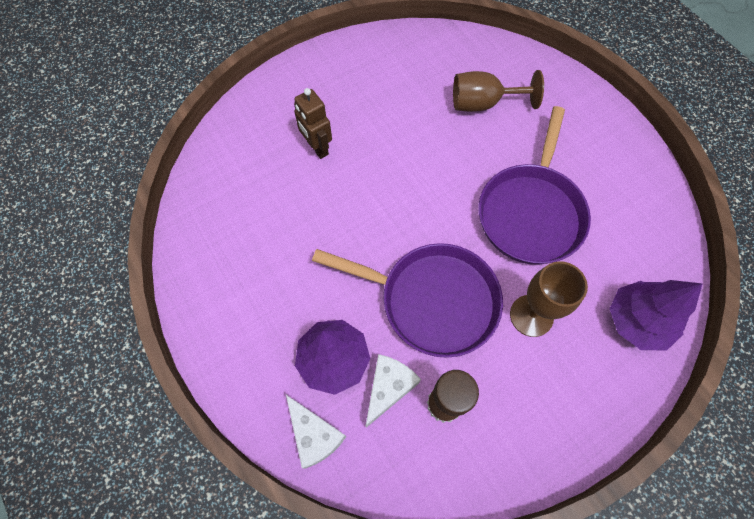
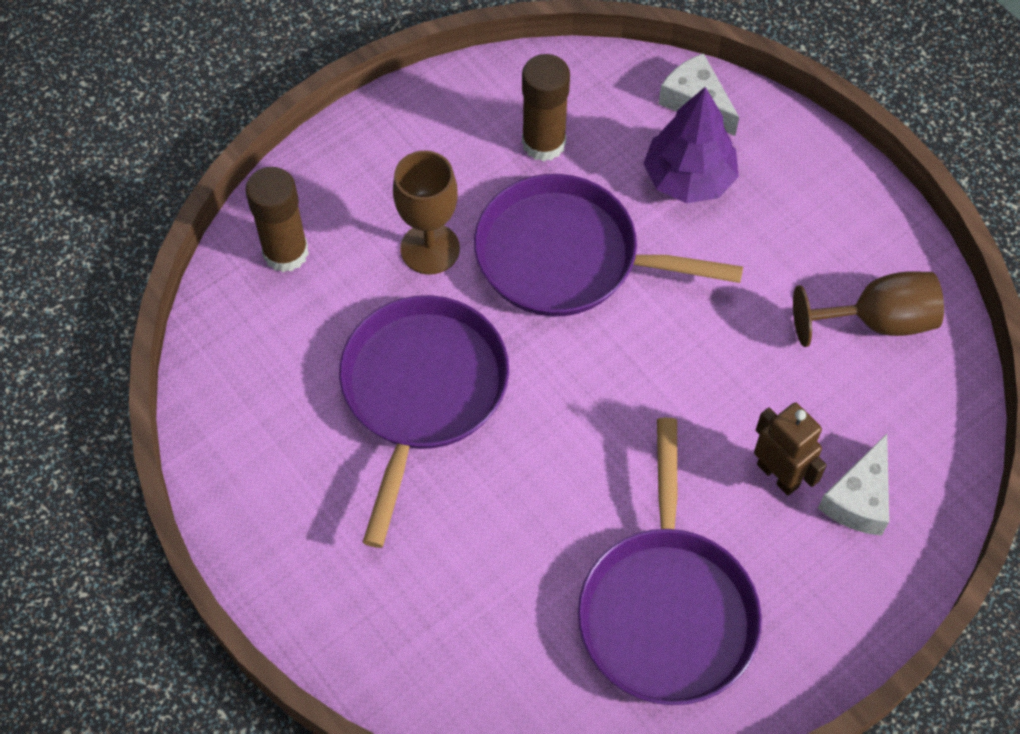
camera: 175 degrees right, 5 degrees down
white cheese [366,354,421,428] -> white cheese moved to [818,434,889,536]
brown goblet [453,70,544,112] -> brown goblet moved to [793,272,944,347]
purple tree [610,280,703,351] -> brown glue stick [245,167,309,272]
none -> purple pan [578,418,762,705]

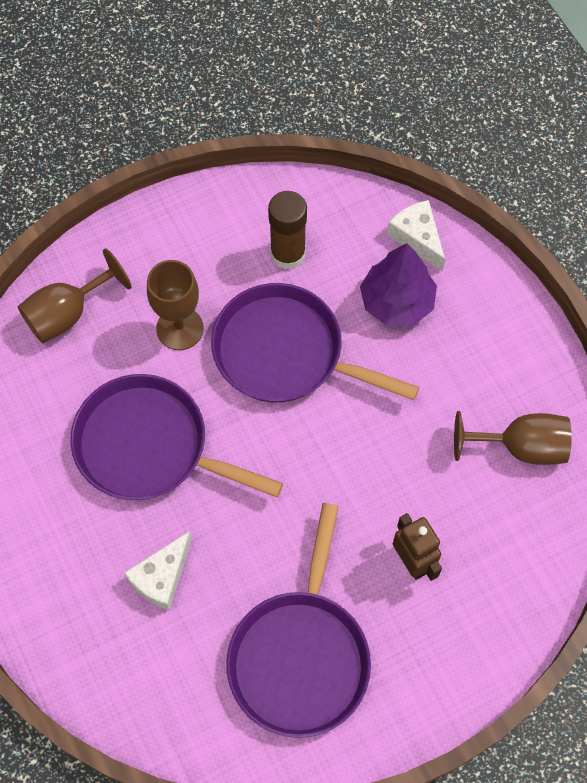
camera: 10 degrees right, 5 degrees up
brown glue stick [245,167,309,272] -> brown goblet [18,248,132,343]
purple pan [339,295,509,548] -> purple pan turned 90 degrees counterclockwise [70,374,283,500]
white cheese [818,434,889,536] -> white cheese moved to [124,531,192,611]

